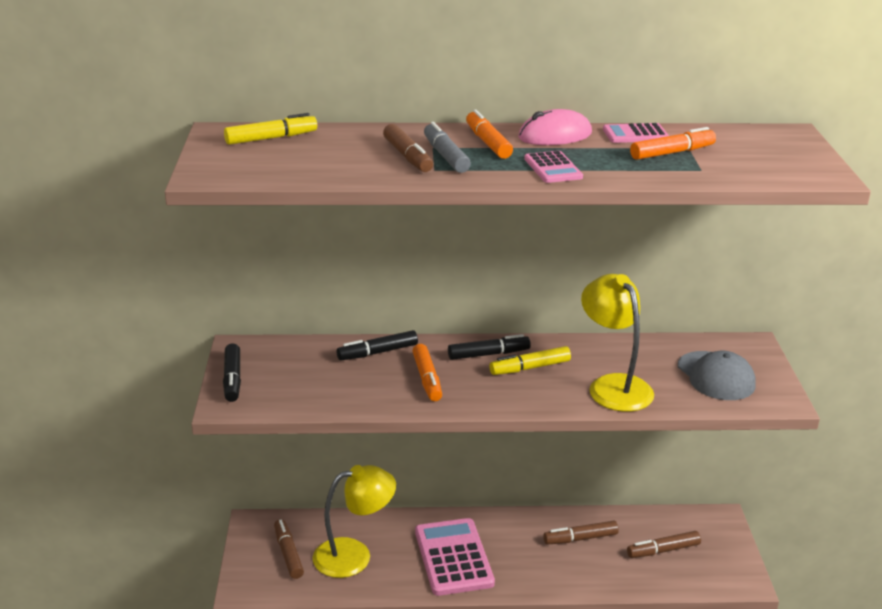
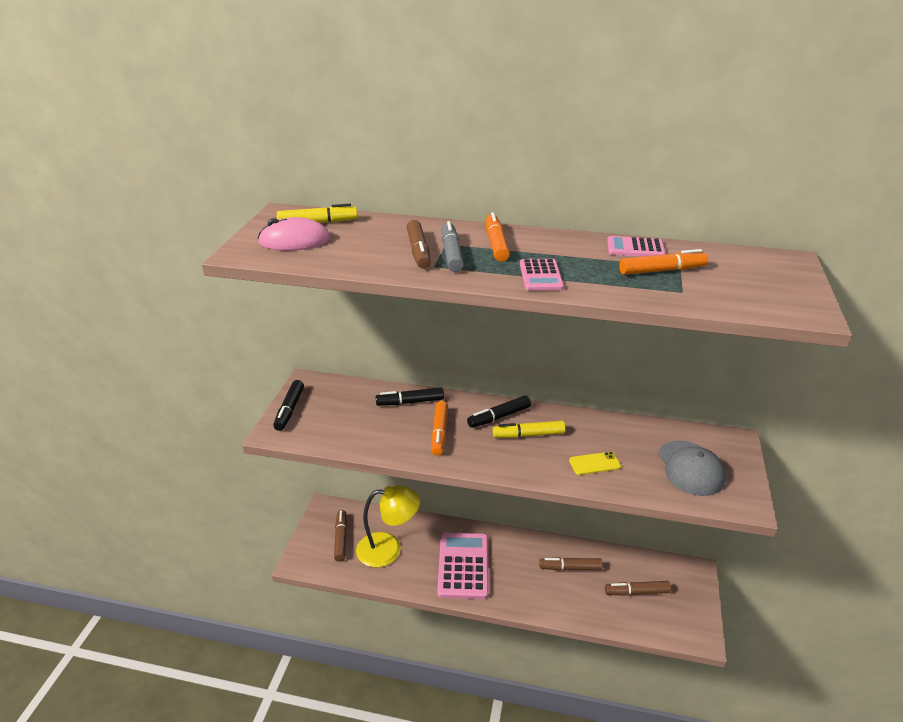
camera: 15 degrees right, 5 degrees up
black marker [448,334,531,360] -> black marker turned 150 degrees clockwise [467,396,531,428]
pink mouse [518,109,592,145] -> pink mouse moved to [258,217,331,250]
yellow lamp [581,274,654,412] -> yellow phone [569,452,621,475]

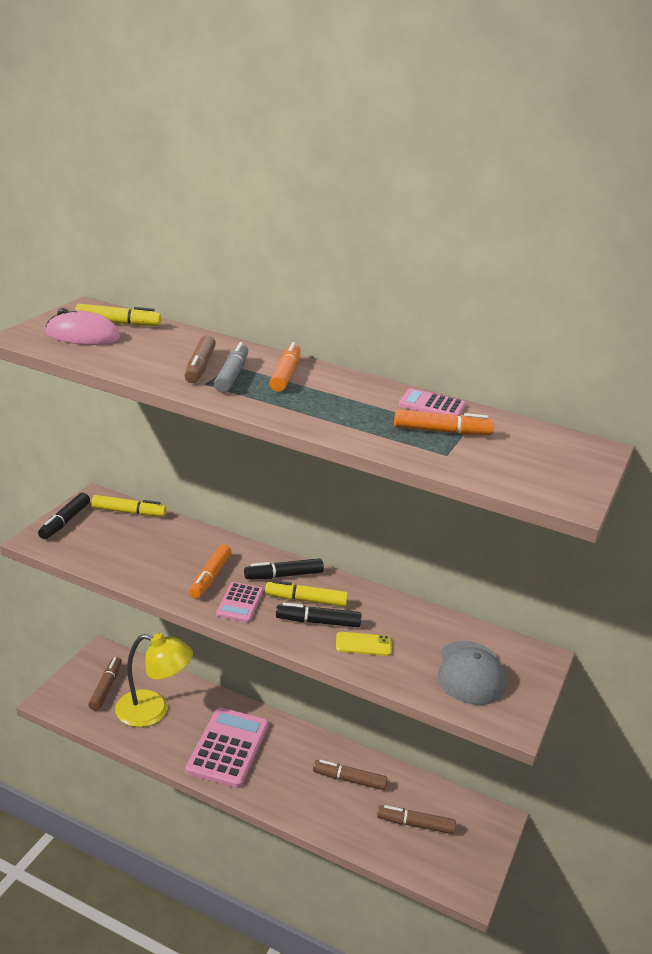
camera: 10 degrees right, 5 degrees down
black marker [376,387,444,406] -> black marker moved to [276,603,361,627]
pink calculator [520,259,564,291] -> pink calculator moved to [216,582,263,623]
none -> yellow marker [91,495,167,517]

